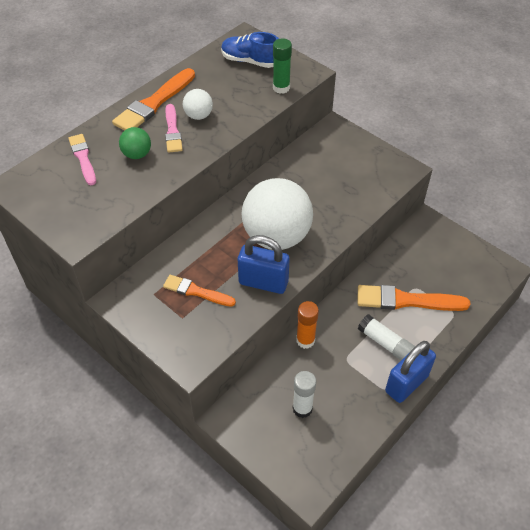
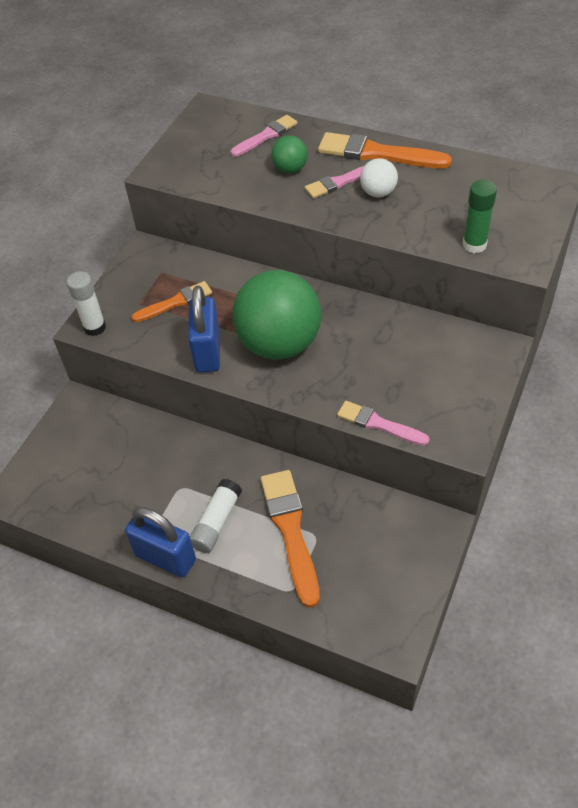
camera: 75 degrees right, 0 degrees up
orange brush [163,275,236,307] -> orange brush turned 60 degrees clockwise [132,281,212,322]
blue shoe [221,32,279,68] -> none
white ball [242,178,313,250] -> green ball [232,270,321,360]
white glue stick [293,371,316,418] -> white glue stick moved to [67,271,106,336]
orange glue stick [296,301,319,349] -> none
none -> pink brush [337,401,430,446]

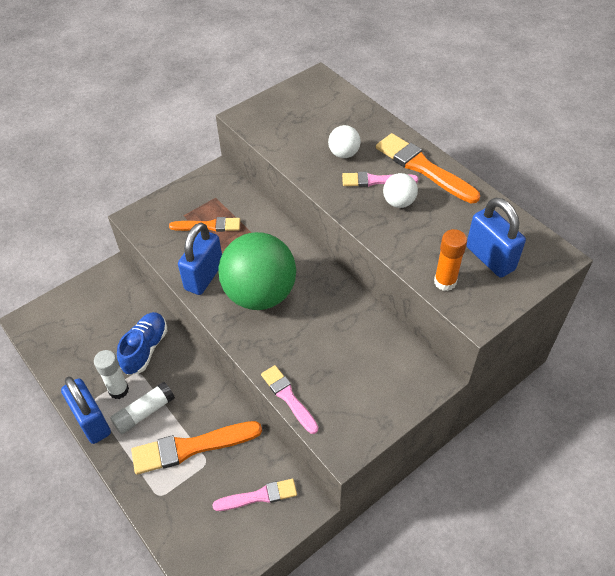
camera: 25 degrees right, 0 degrees up
white glue stick [67,271,106,336] -> white glue stick moved to [94,350,129,399]
pink brush [231,115,297,157] -> pink brush moved to [212,479,297,511]
orange brush [261,470,320,608] -> orange brush turned 120 degrees counterclockwise [131,421,262,475]
green ball [271,135,308,173] -> white ball [328,125,361,158]
green glue stick [463,180,497,253] -> orange glue stick [434,229,467,291]
none -> blue shoe [117,312,167,375]
none -> blue padlock [466,197,526,278]

